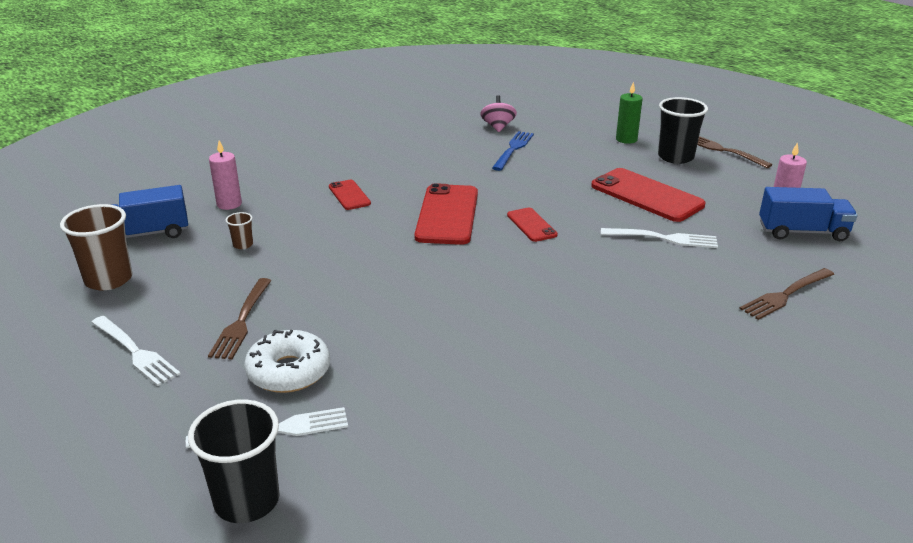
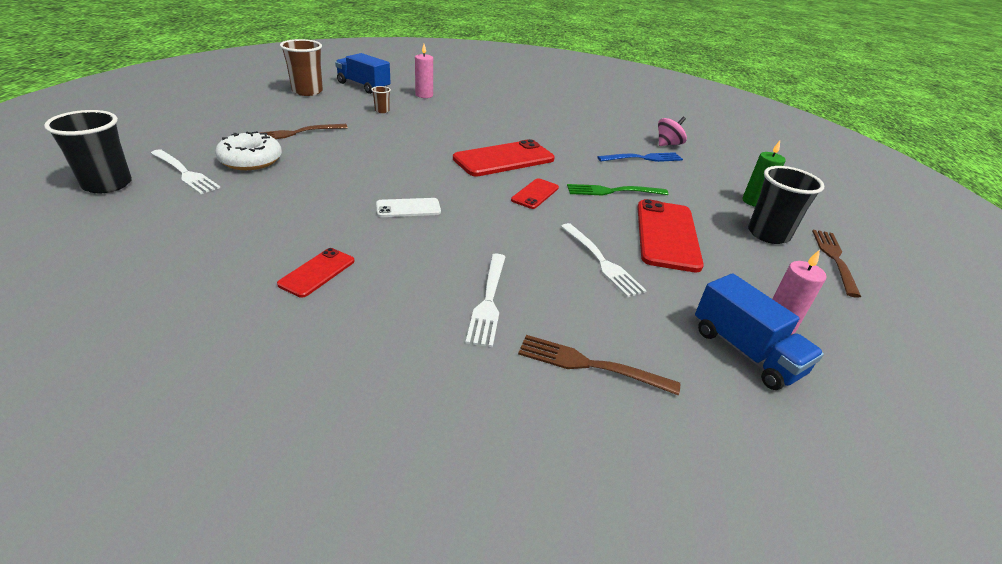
camera: 50 degrees right, 5 degrees up
white fork [91,316,181,386] -> white fork moved to [465,254,505,347]
red phone [329,180,371,210] -> red phone moved to [277,248,354,298]
none -> white phone [376,198,441,217]
none -> green fork [567,184,669,196]

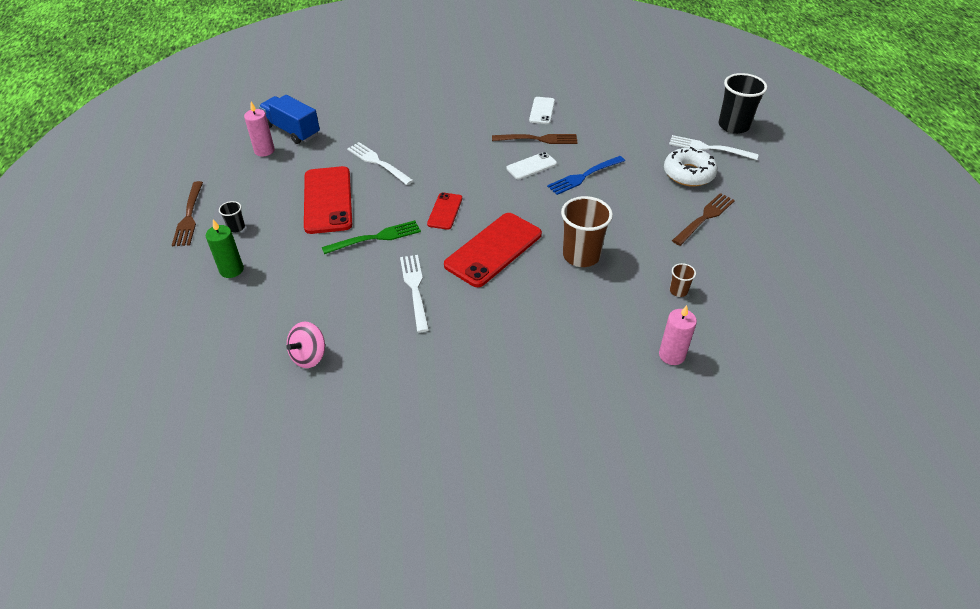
camera: 165 degrees right, 10 degrees up
red phone [277,248,354,298] -> white phone [529,97,555,124]
brown cup [280,39,323,96] -> brown cup moved to [561,196,613,267]
blue truck [335,53,391,94] -> none
white fork [465,254,505,347] -> white fork moved to [400,255,429,332]
brown fork [518,335,680,395] -> brown fork moved to [492,134,578,144]
blue fork [597,152,683,162] -> blue fork moved to [547,156,625,195]
black cup [748,166,824,244] -> black cup [219,201,245,232], size x0.46

